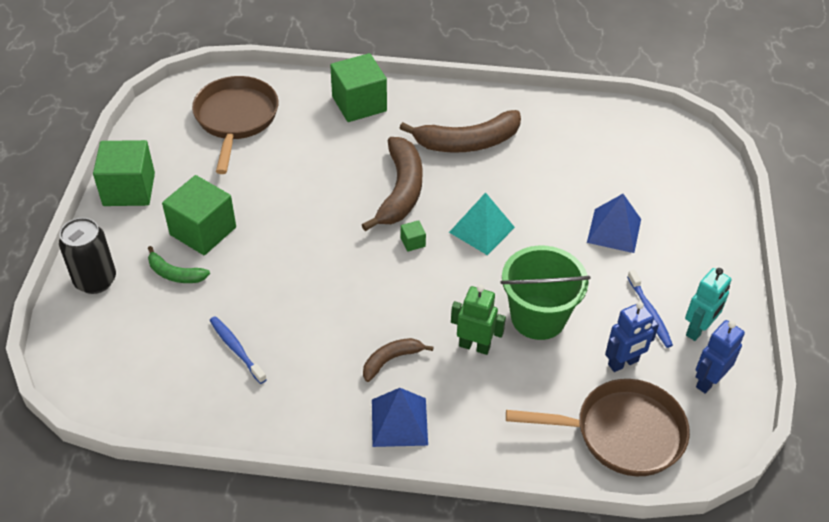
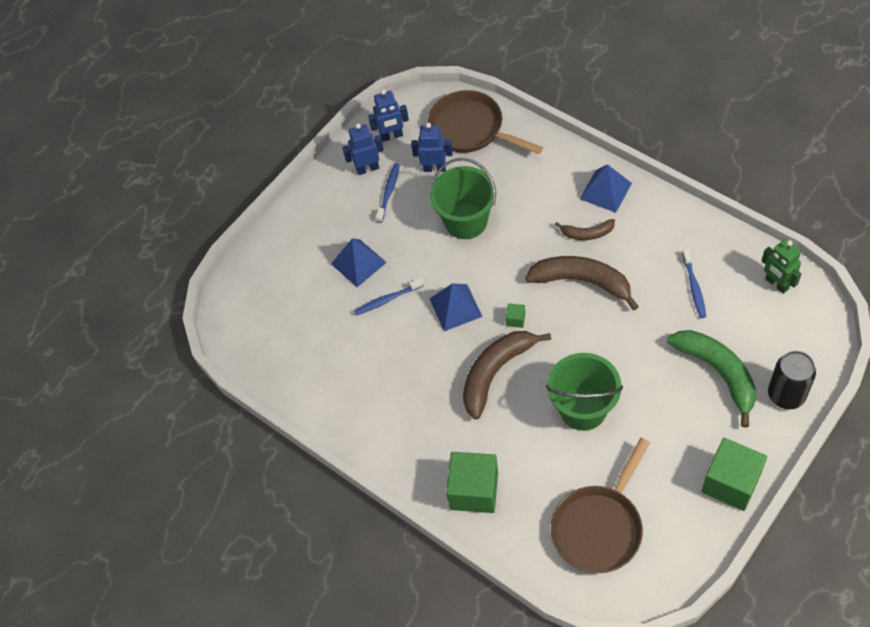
camera: 140 degrees left, 10 degrees up
green banana [148,246,210,283] -> green banana [667,330,756,428], size x1.88
green cube [162,175,236,255] -> none
brown banana [400,110,521,153] -> brown banana moved to [525,256,639,310]
turquoise pyramid [449,193,515,255] -> blue pyramid [429,283,483,331]
green robot [451,285,506,355] -> green robot moved to [762,239,802,294]
turquoise robot [685,268,732,341] -> blue robot [342,123,384,175]
none -> blue toothbrush [354,278,424,316]
none -> green bucket [546,353,623,431]

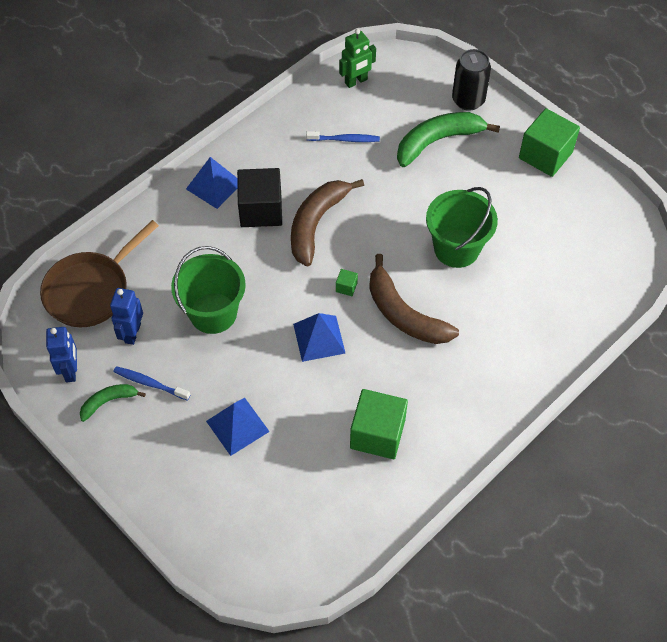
camera: 90 degrees left, 0 degrees up
blue robot [342,123,384,175] -> green banana [80,384,146,422]
blue toothbrush [354,278,424,316] -> none
green cube [446,452,498,513] -> green cube moved to [350,389,408,459]
brown pan [551,438,650,573] -> none
brown banana [555,219,615,240] -> black cube [237,168,282,227]

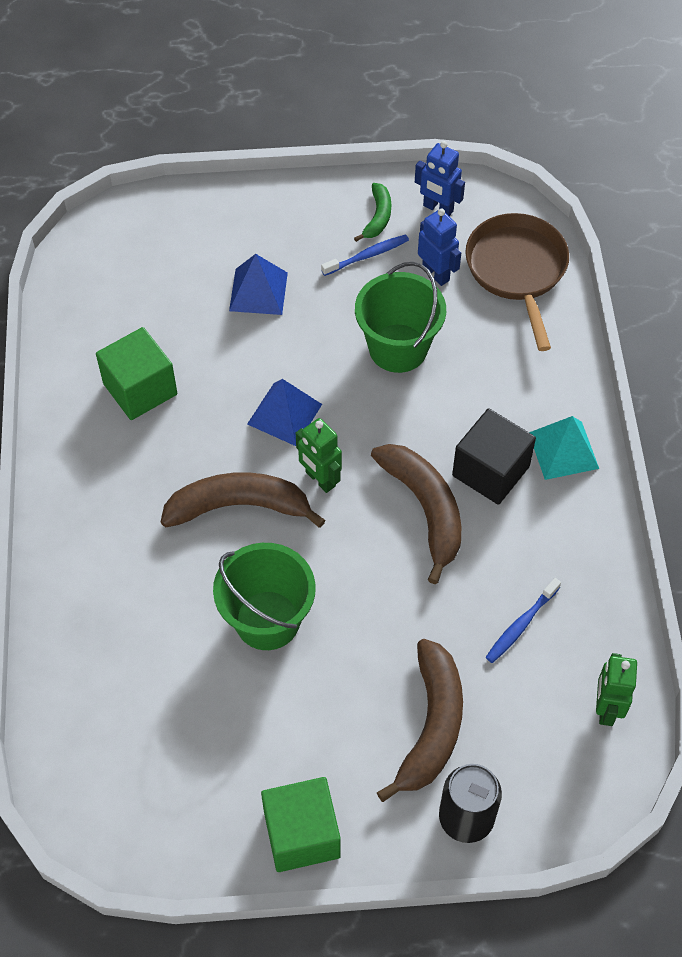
camera: 130 degrees right, 0 degrees up
blue pyramid [186,157,238,209] -> turquoise pyramid [529,416,599,480]
green cube [336,269,358,296] -> green robot [296,418,342,493]
green banana [397,112,500,167] -> brown banana [377,639,463,802]

